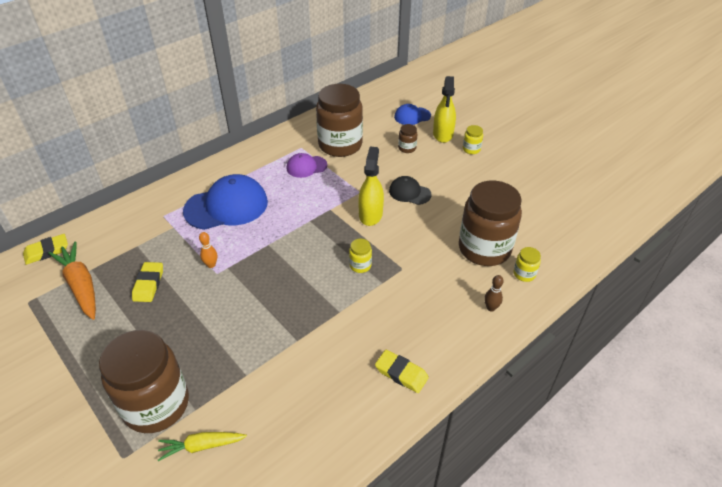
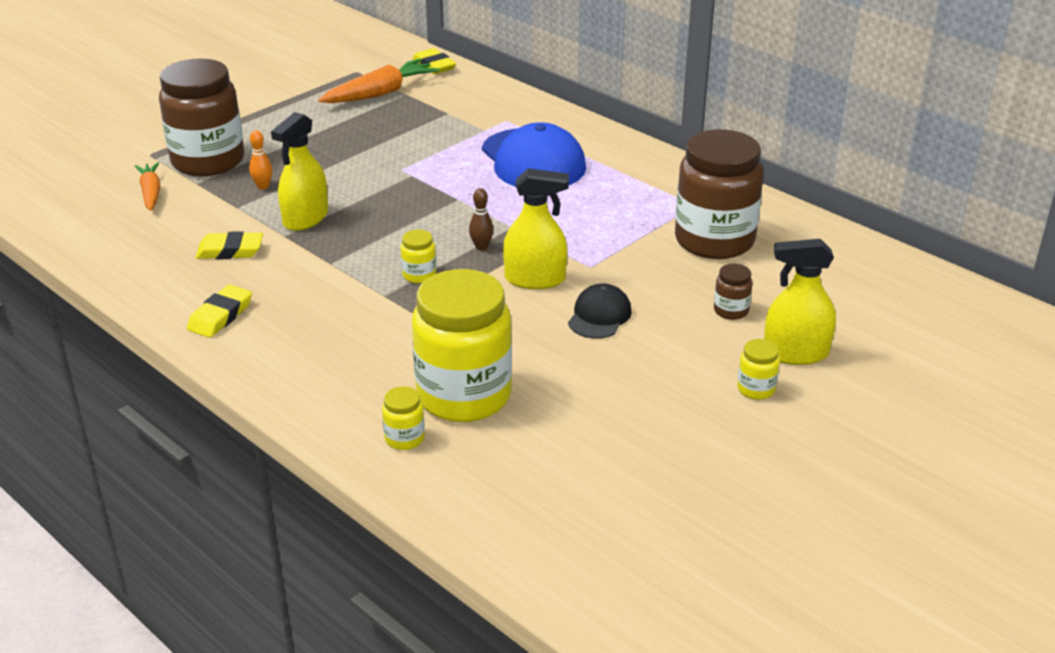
camera: 85 degrees right, 10 degrees down
yellow eraser [132,262,163,302] -> yellow eraser moved to [196,231,263,259]
yellow carrot [158,432,247,461] -> orange carrot [135,162,161,211]
orange bowling pin [199,232,217,268] -> orange bowling pin moved to [249,130,273,189]
purple cap [287,153,327,178] -> none
blue cap [394,104,431,125] -> none
brown jar [459,181,522,266] -> yellow jar [412,269,512,422]
brown bowling pin [484,275,503,311] -> brown bowling pin moved to [469,188,494,251]
none -> yellow spray bottle [271,112,328,231]

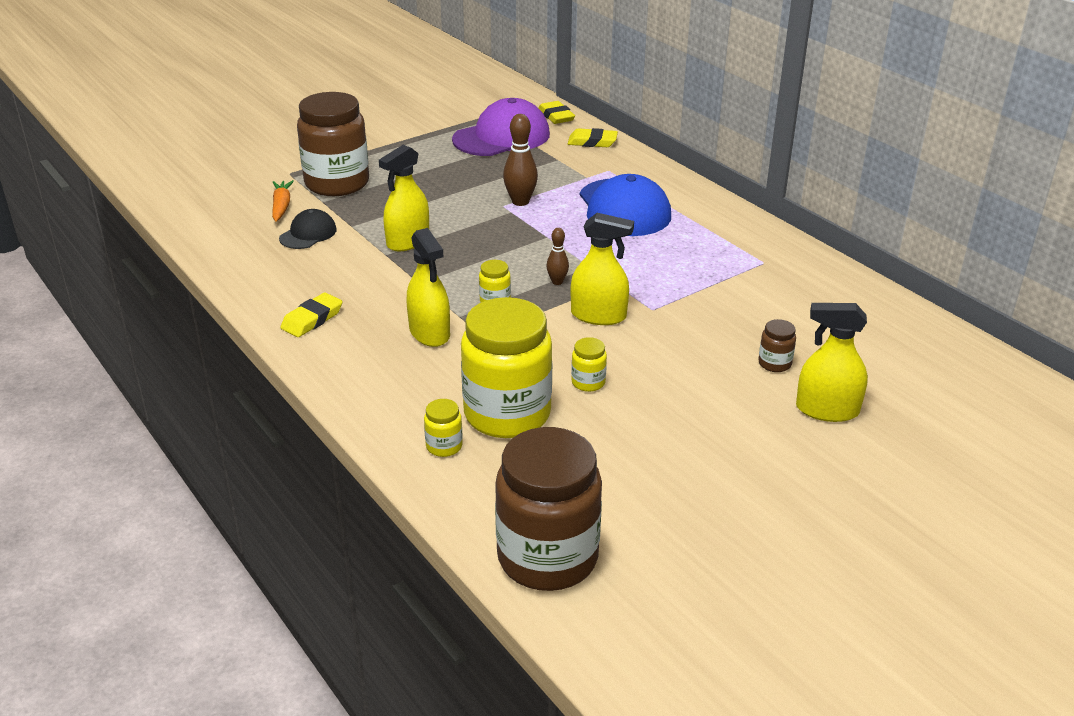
camera: 10 degrees right, 0 degrees up
yellow eraser [196,231,263,259] -> yellow eraser moved to [568,128,618,147]
orange bowling pin [249,130,273,189] -> none
orange carrot [318,58,440,103] -> purple cap [452,98,550,156]
black cap [568,283,632,339] -> black cap moved to [279,209,337,249]
brown jar [675,129,763,259] -> brown jar moved to [495,427,602,591]
yellow jar [737,339,780,400] -> yellow jar moved to [571,337,607,392]
none -> yellow spray bottle [407,228,450,347]
none -> brown bowling pin [503,114,538,206]

